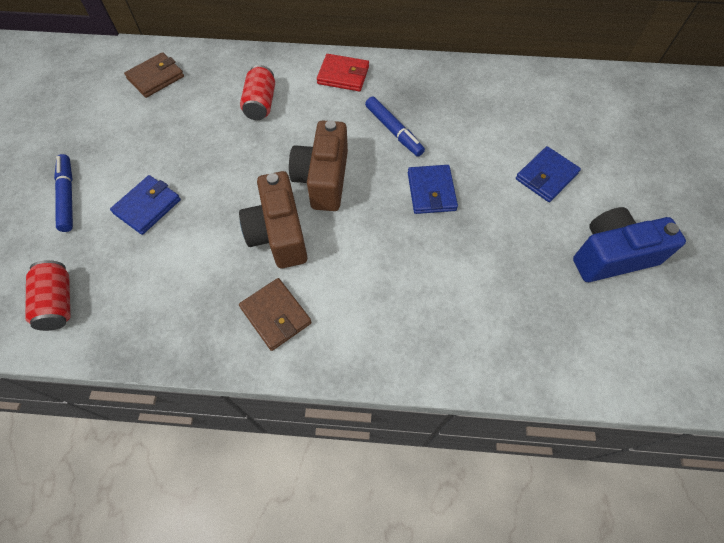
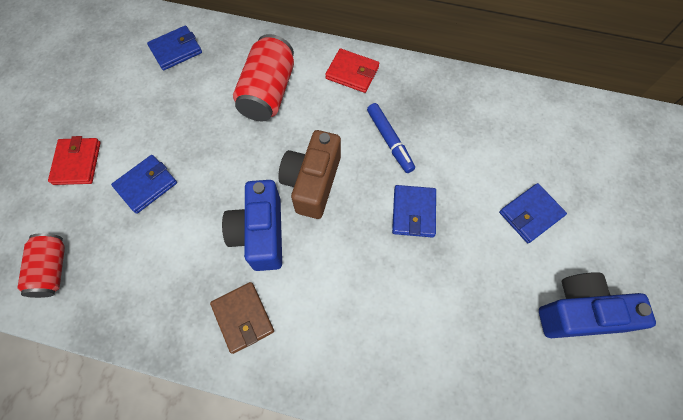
camera: 10 degrees right, 5 degrees up
blue marker [54,154,73,232] -> red wallet [48,136,101,185]
brown wallet [124,52,184,98] -> blue wallet [147,25,202,70]
brown camera [239,171,307,268] -> blue camera [222,180,282,271]
red can [240,65,275,120] -> red can [233,34,294,121], size x1.57

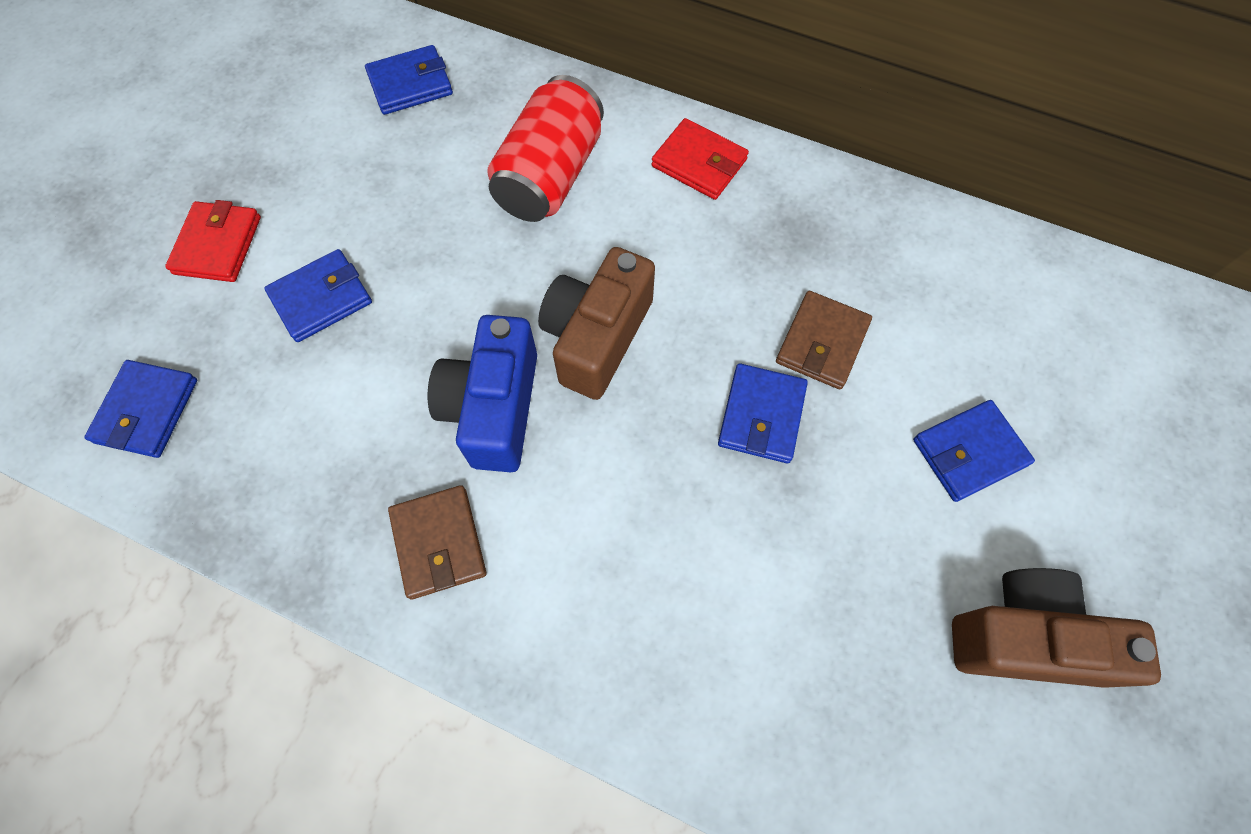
camera: 10 degrees right, 0 degrees up
red can [17,233,65,298] -> blue wallet [84,360,197,458]
blue marker [367,103,415,173] -> none
blue camera [539,272,656,338] -> brown camera [952,568,1161,688]
none -> brown wallet [776,291,872,389]

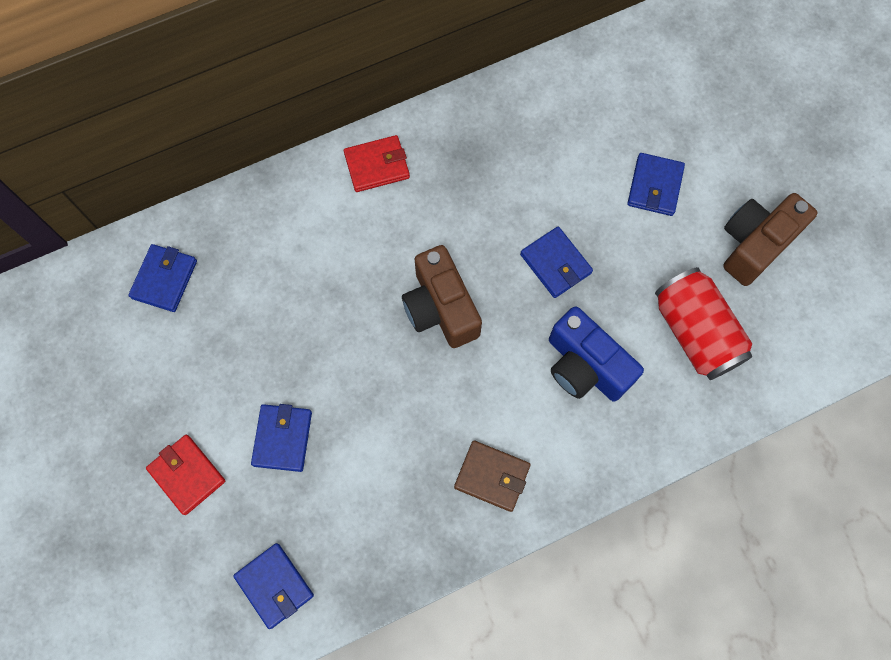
camera: 50 degrees left, 5 degrees up
blue camera [428,315,537,472] -> blue camera moved to [549,306,644,402]
red can [487,75,604,222] -> red can moved to [655,267,753,380]
brown wallet [776,291,872,389] -> none

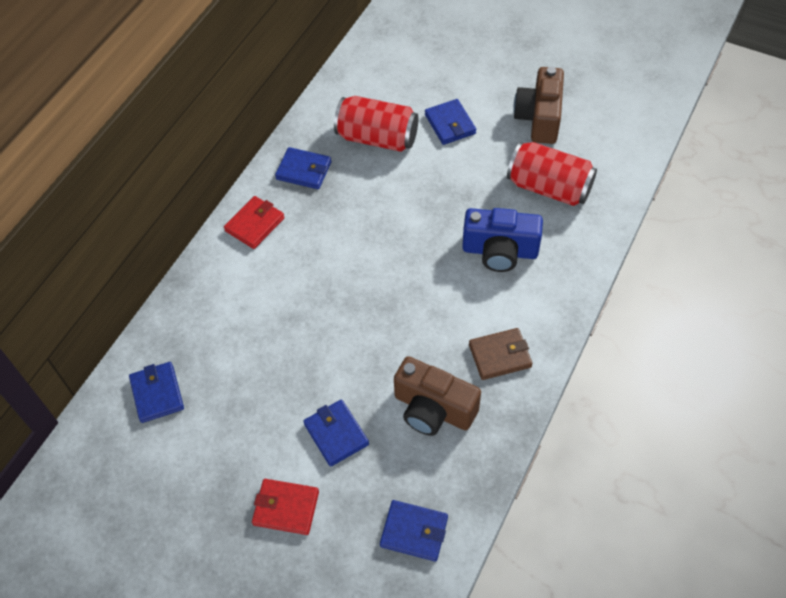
camera: 35 degrees left, 15 degrees down
brown camera [402,245,482,348] -> brown camera moved to [394,356,481,436]
blue wallet [520,226,593,298] -> blue wallet moved to [275,147,332,189]
none -> red can [334,96,418,152]

